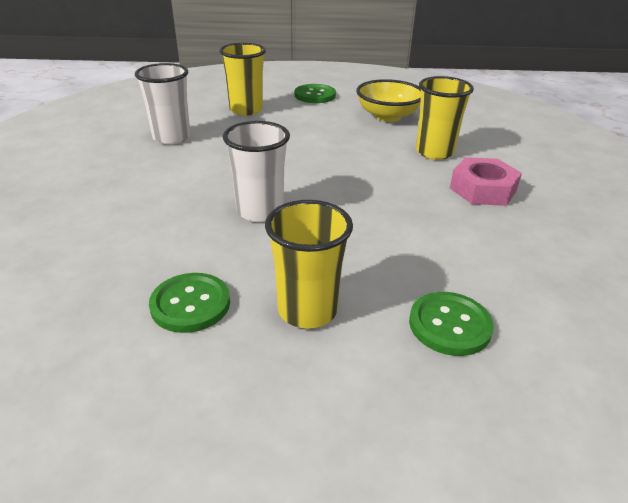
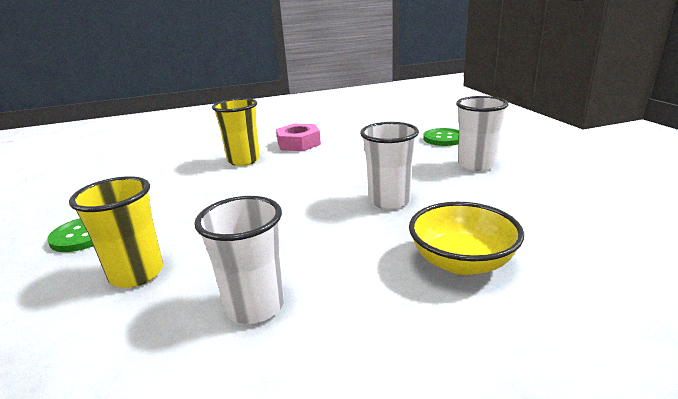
camera: 105 degrees left, 10 degrees down
green button [149,273,230,333] -> none
yellow cup [265,200,353,328] -> white cup [456,96,509,171]
yellow bowl [356,79,421,122] -> yellow bowl moved to [409,202,524,275]

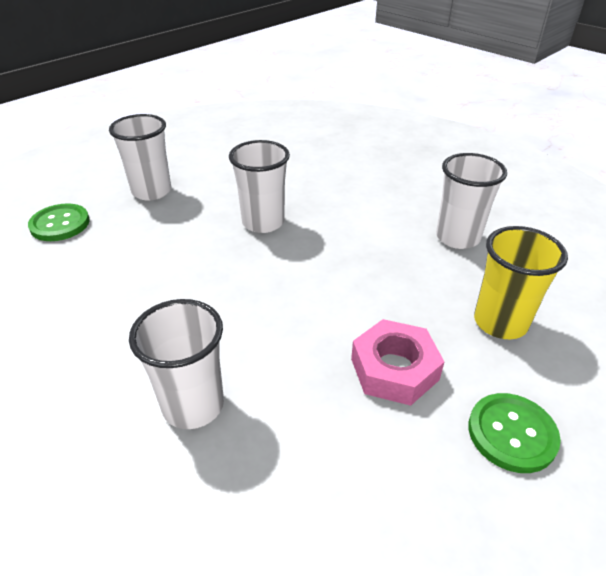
camera: 120 degrees left, 15 degrees up
yellow cup [212,98,260,166] -> white cup [129,299,224,429]
pink nut [276,124,321,151] -> pink nut moved to [351,319,444,406]
yellow bowl [409,202,524,275] -> none

